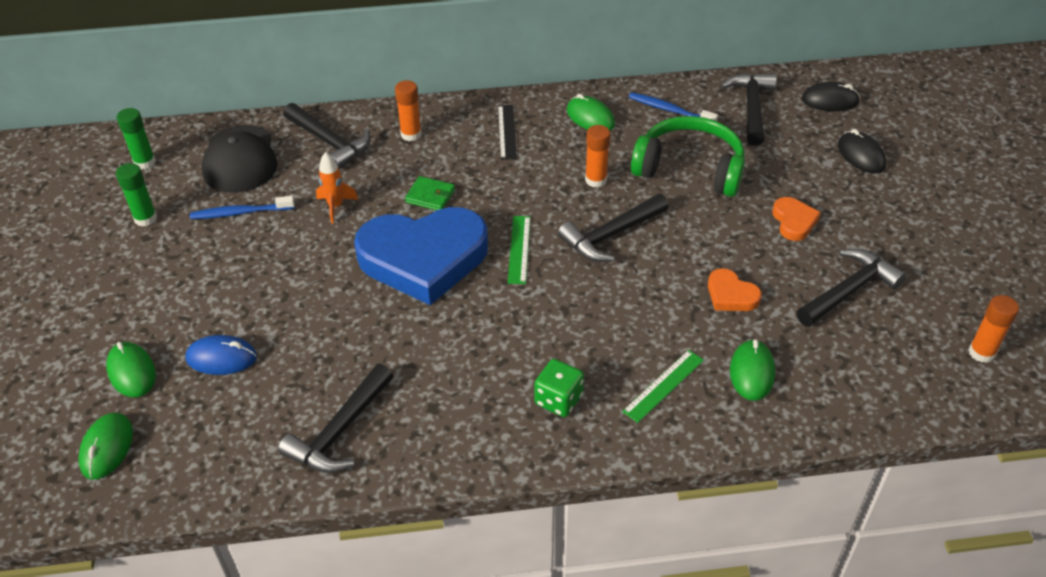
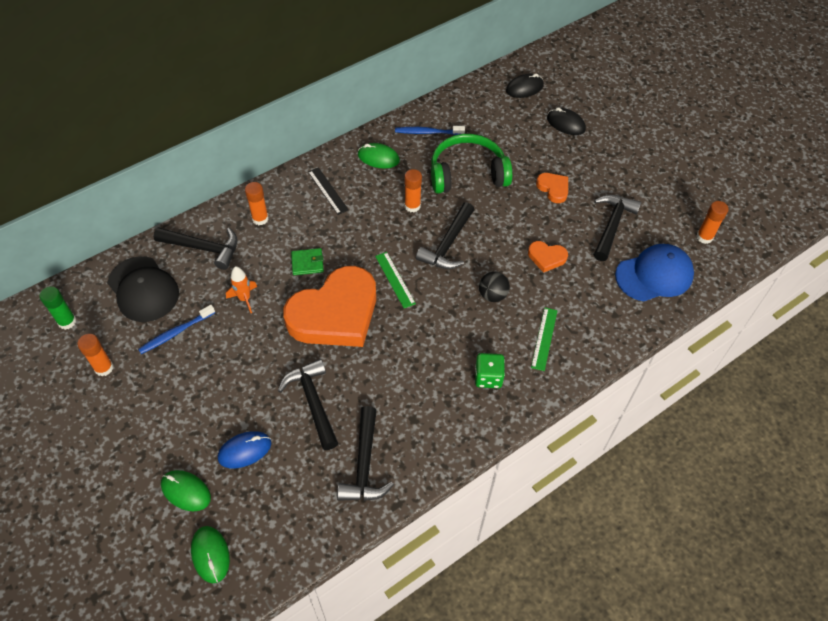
camera: 30 degrees left, 10 degrees up
green glue stick [116,163,157,226] -> orange glue stick [77,334,114,376]
blue heart [354,207,488,305] -> orange heart [283,266,376,347]
black hammer [720,73,777,146] -> black hammer moved to [278,359,338,450]
green mouse [730,339,775,401] -> none
none -> black ball [479,272,510,302]
none -> blue cap [615,244,694,301]

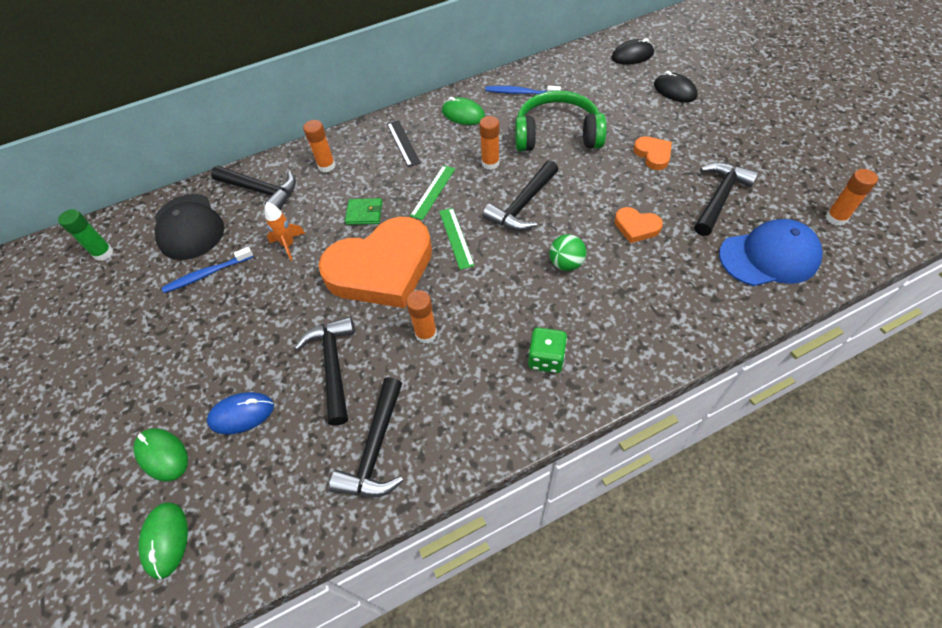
camera: 15 degrees right, 0 degrees up
orange glue stick [77,334,114,376] -> orange glue stick moved to [406,290,437,343]
black ball [479,272,510,302] -> green ball [549,234,586,271]
green ruler [531,307,558,371] -> green ruler moved to [410,165,455,220]

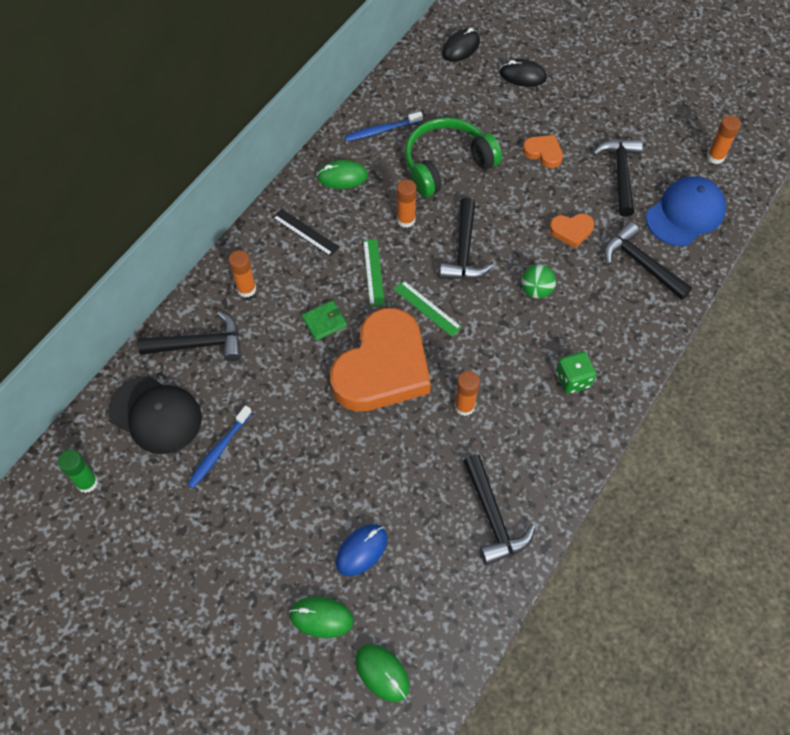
camera: 35 degrees left, 5 degrees up
orange rocket [264,202,306,261] -> none
black hammer [294,316,355,426] -> black hammer moved to [604,222,693,300]

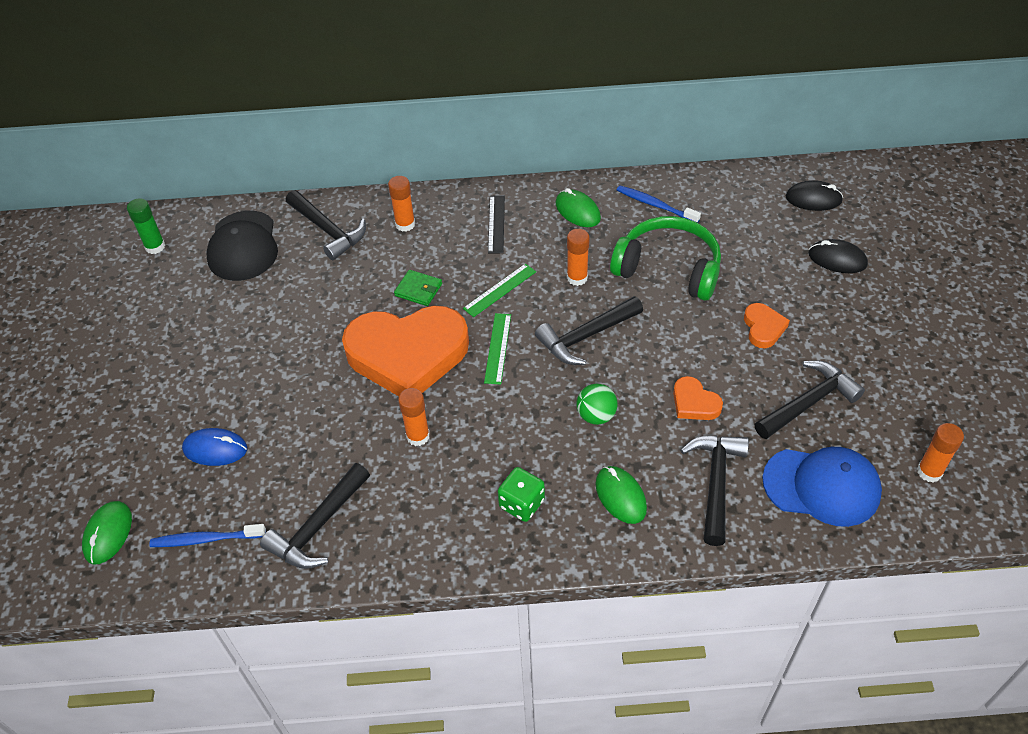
camera: 55 degrees right, 10 degrees down
blue toothbrush [187,405,252,488] -> blue toothbrush moved to [149,524,266,547]
green mouse [289,597,354,638] -> green mouse moved to [595,466,647,524]
black mouse [500,59,547,87] -> black mouse turned 45 degrees counterclockwise [808,239,868,273]

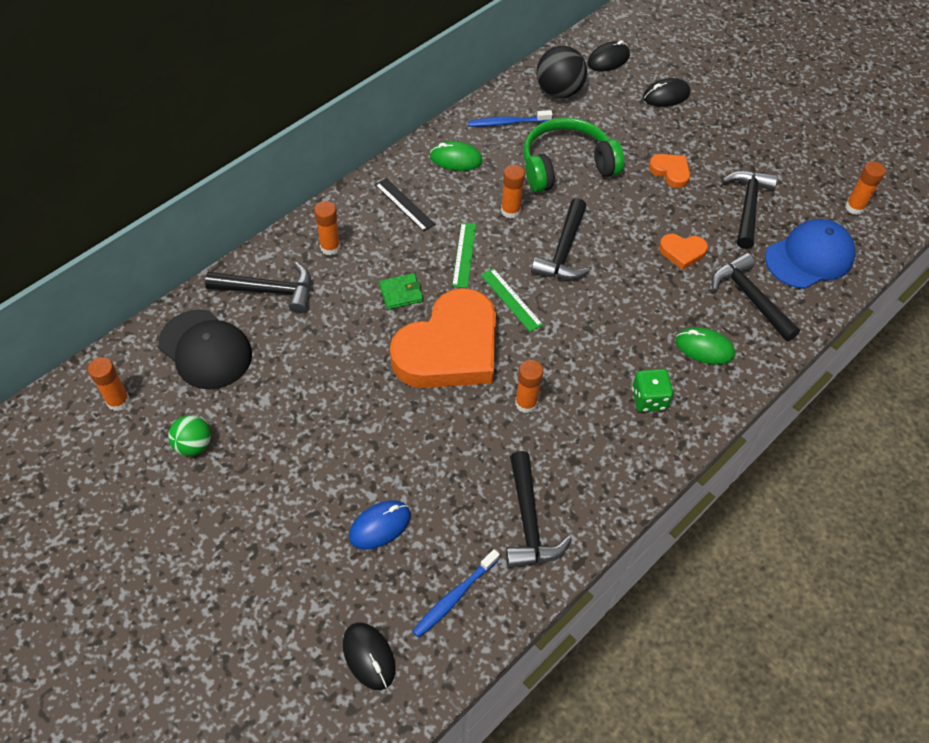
camera: 45 degrees left, 5 degrees up
green mouse [82,501,132,565] -> black mouse [343,622,395,690]
green glue stick [127,198,165,254] -> orange glue stick [88,357,130,411]
green ball [576,384,618,425] -> green ball moved to [168,415,211,456]
none -> black ball [536,46,587,98]

